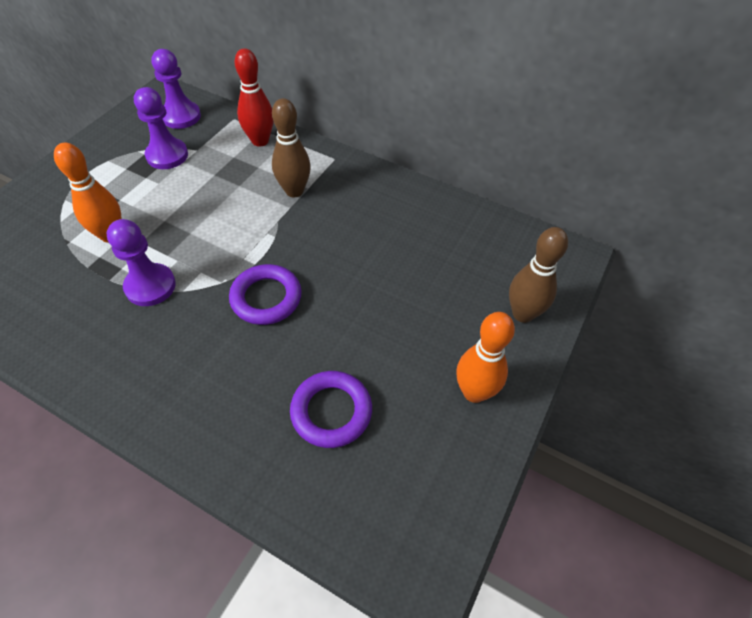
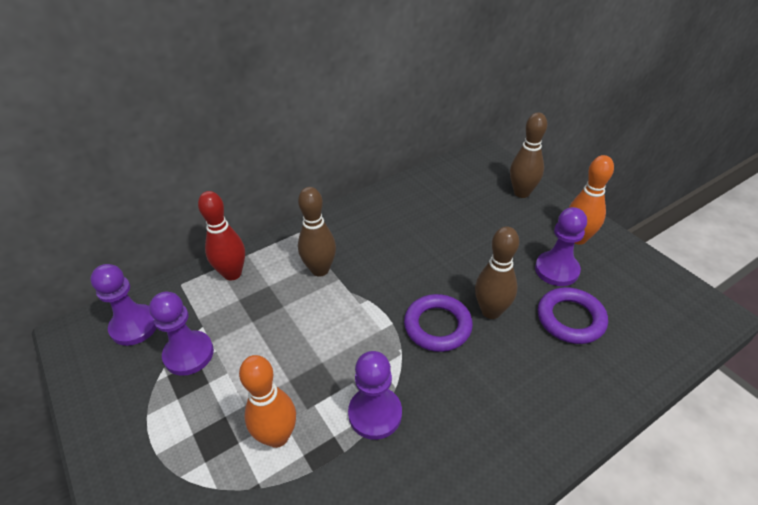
camera: 60 degrees left, 10 degrees down
none -> brown bowling pin [475,227,519,319]
none -> purple pawn [535,207,587,286]

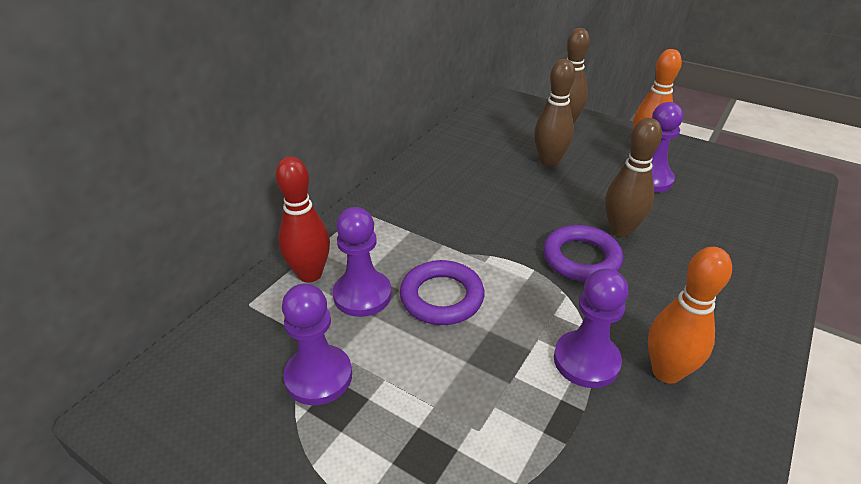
camera: 25 degrees left, 5 degrees down
purple pawn [91,264,157,346] -> purple pawn moved to [333,207,392,317]
orange bowling pin [239,355,296,448] -> orange bowling pin moved to [648,247,732,384]
brown bowling pin [298,187,336,277] -> brown bowling pin moved to [534,59,575,167]
purple ring [538,287,608,344] -> purple ring moved to [400,260,484,325]

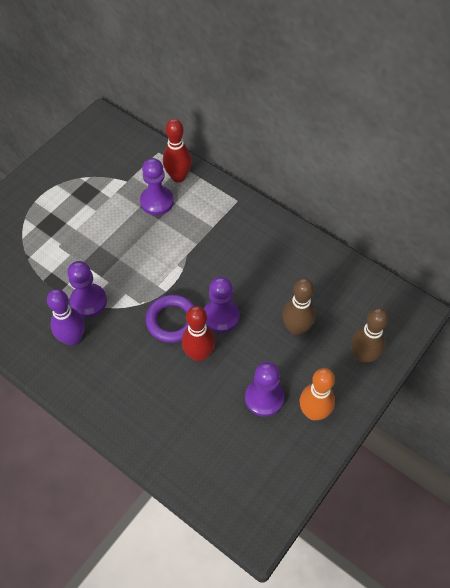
camera: 95 degrees right, 20 degrees up
purple pawn [282,284,352,405] -> purple pawn moved to [204,276,240,333]
purple ring [400,260,484,325] -> none
brown bowling pin [605,118,662,237] -> red bowling pin [182,306,215,362]
orange bowling pin [648,247,732,384] -> purple bowling pin [47,289,85,346]

